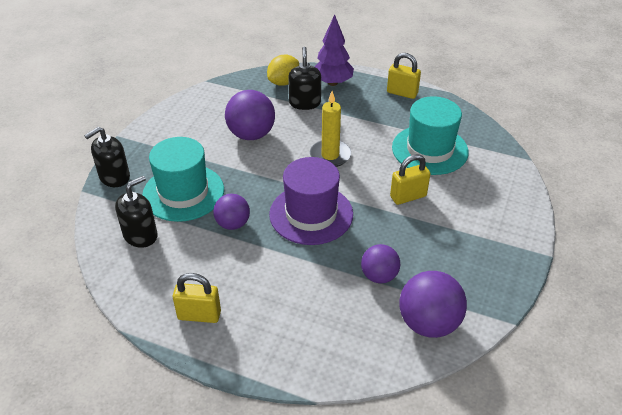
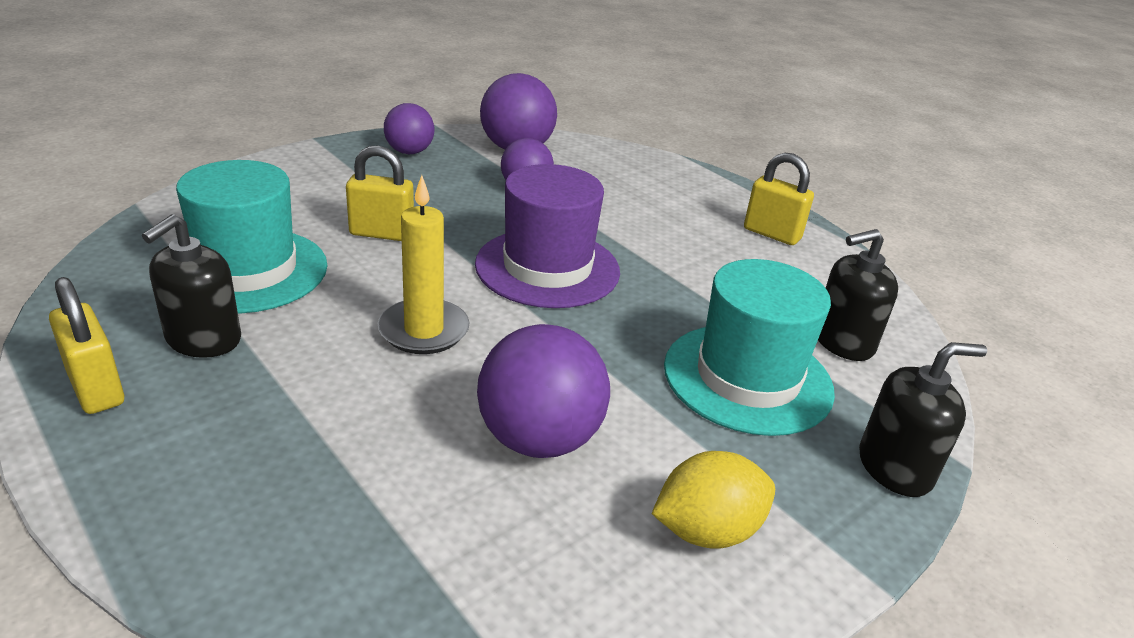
camera: 155 degrees left, 10 degrees down
purple ball [213,194,250,230] -> purple ball moved to [384,103,434,154]
yellow lemon [267,55,299,86] -> yellow lemon moved to [652,451,775,549]
black soap dispenser [288,47,321,110] -> black soap dispenser moved to [142,214,241,358]
purple tree [315,14,354,86] -> none

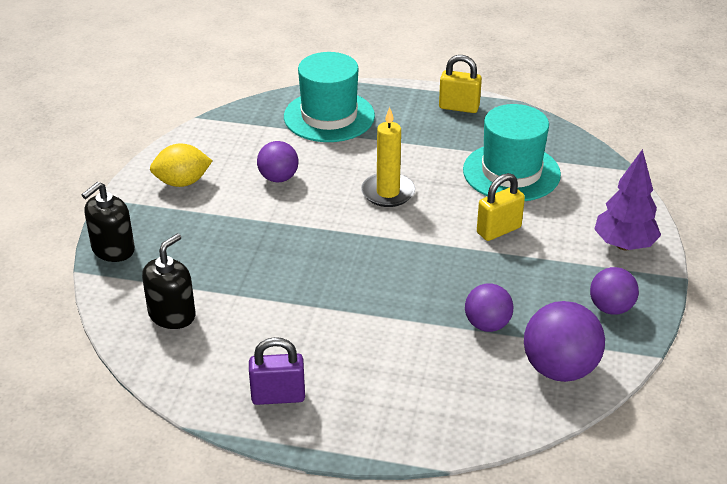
camera: 145 degrees right, 5 degrees up
black soap dispenser [142,214,241,358] -> none
purple hat [475,164,620,308] -> none
purple ball [477,324,610,458] -> purple ball [257,141,298,183], size x0.63
yellow lemon [652,451,775,549] -> yellow lemon turned 45 degrees clockwise [150,143,212,187]
turquoise hat [664,259,835,436] -> turquoise hat moved to [284,52,375,142]
yellow padlock [744,153,814,245] -> purple padlock [249,337,305,405]
none -> purple tree [594,149,661,250]

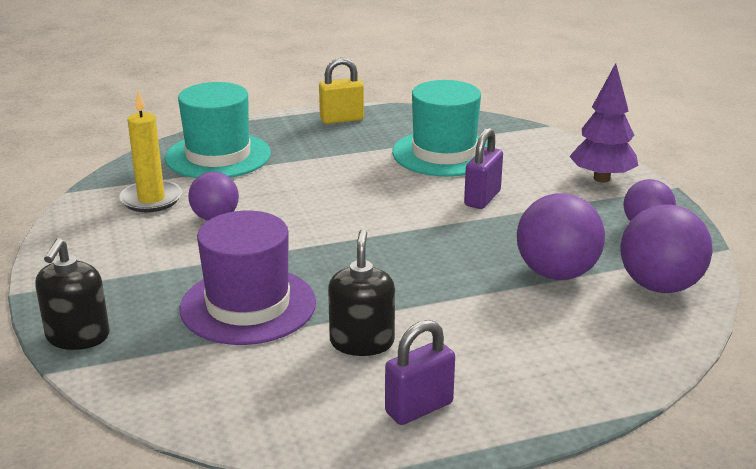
camera: 30 degrees left, 10 degrees down
black soap dispenser [142,233,196,329] -> black soap dispenser moved to [328,229,395,356]
yellow lemon [150,143,212,187] -> none
yellow candle [361,107,415,207] -> yellow candle moved to [119,91,182,212]
purple ball [465,283,513,332] -> purple ball [517,193,605,280], size x1.58
yellow padlock [477,173,525,241] -> purple padlock [464,128,503,209]
none -> purple hat [180,211,316,345]

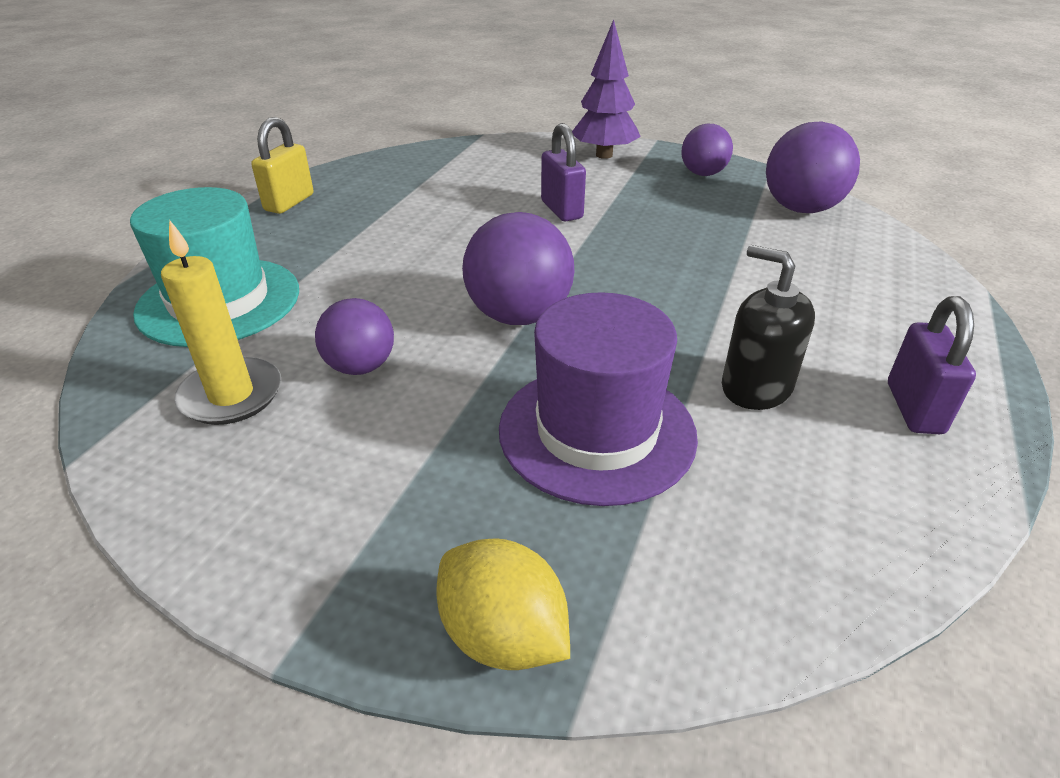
camera: 50 degrees left, 10 degrees up
black soap dispenser [35,238,110,350] -> yellow lemon [436,538,570,670]
turquoise hat [392,80,487,177] -> none
purple ball [517,193,605,280] -> purple ball moved to [462,212,574,325]

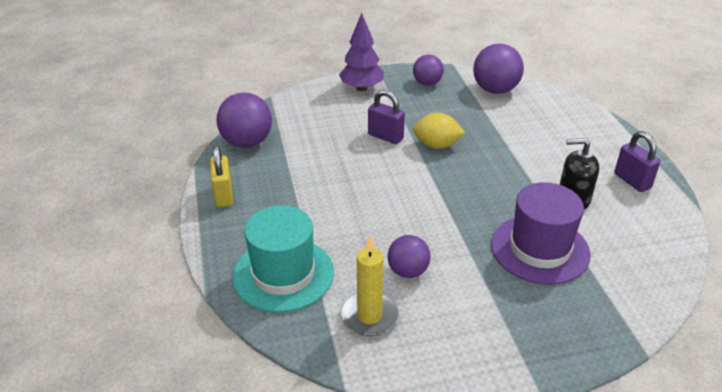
camera: 35 degrees left, 0 degrees up
yellow lemon [436,538,570,670] -> yellow lemon moved to [413,113,465,149]
purple ball [462,212,574,325] -> purple ball moved to [216,93,272,148]

